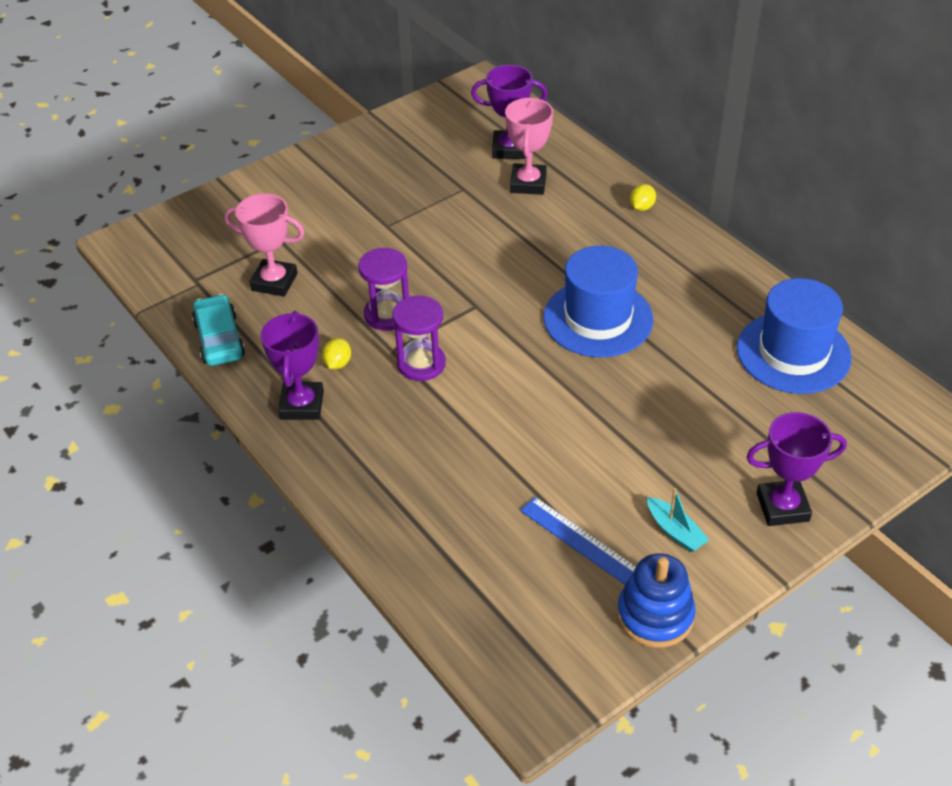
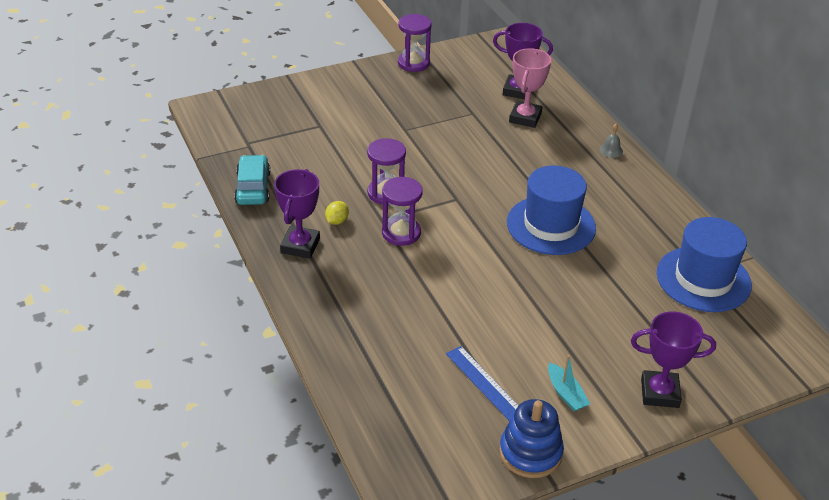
camera: 10 degrees right, 5 degrees down
pink trophy [225,193,305,297] -> none
yellow lemon [630,184,656,211] -> grey bell [600,124,623,158]
none -> purple hourglass [398,14,432,72]

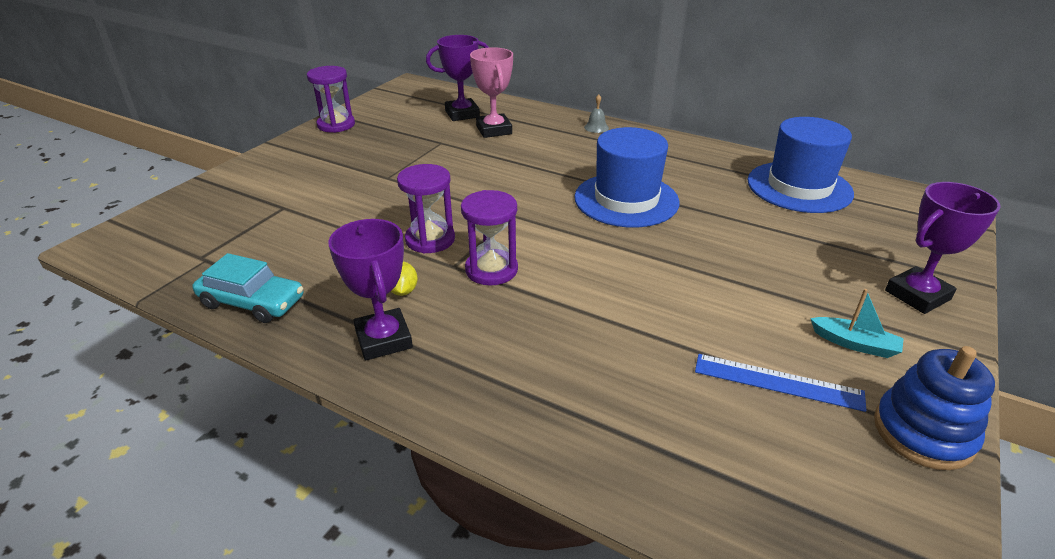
camera: 35 degrees left, 5 degrees down
turquoise car [234,155,271,205] -> turquoise car turned 150 degrees clockwise [192,253,303,323]

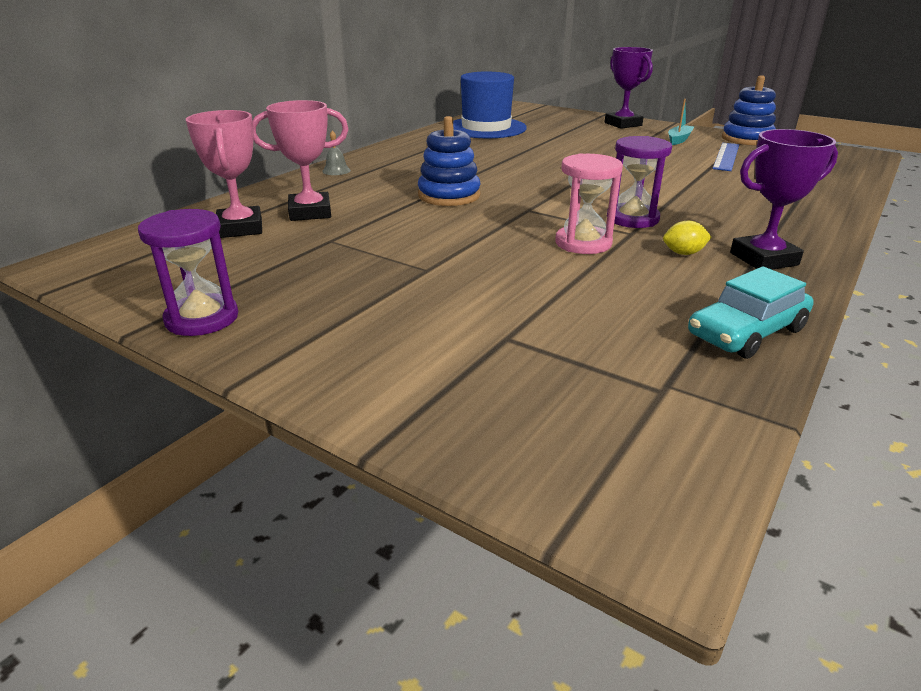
camera: 85 degrees left, 5 degrees down
turquoise car [192,253,303,323] -> turquoise car turned 150 degrees counterclockwise [688,266,813,359]
purple hourglass [397,164,455,253] -> pink hourglass [555,153,623,254]
purple trophy [426,35,489,121] -> pink trophy [186,110,262,238]
blue hat [574,127,679,227] -> none
none -> blue stacking toy [418,116,481,206]

